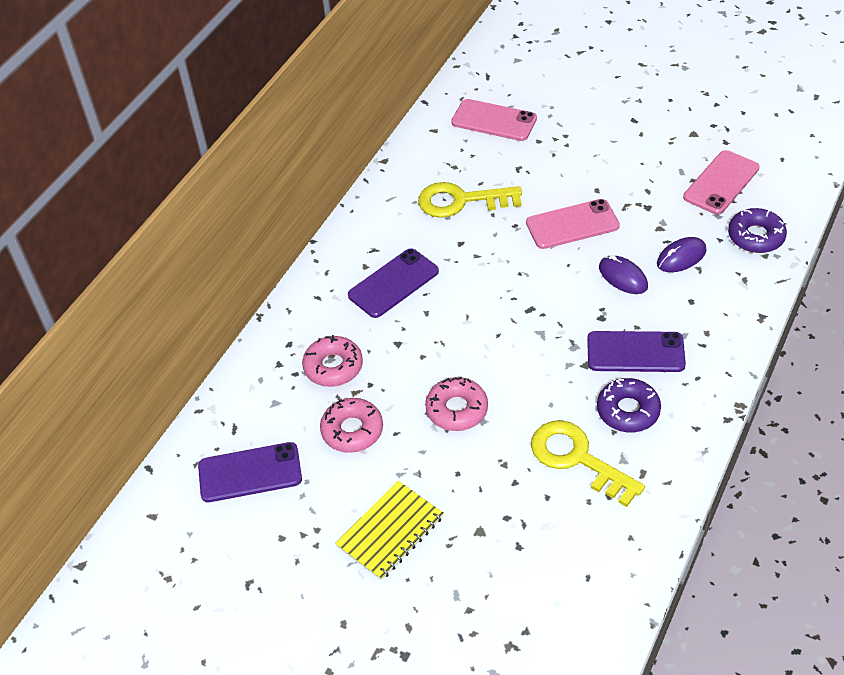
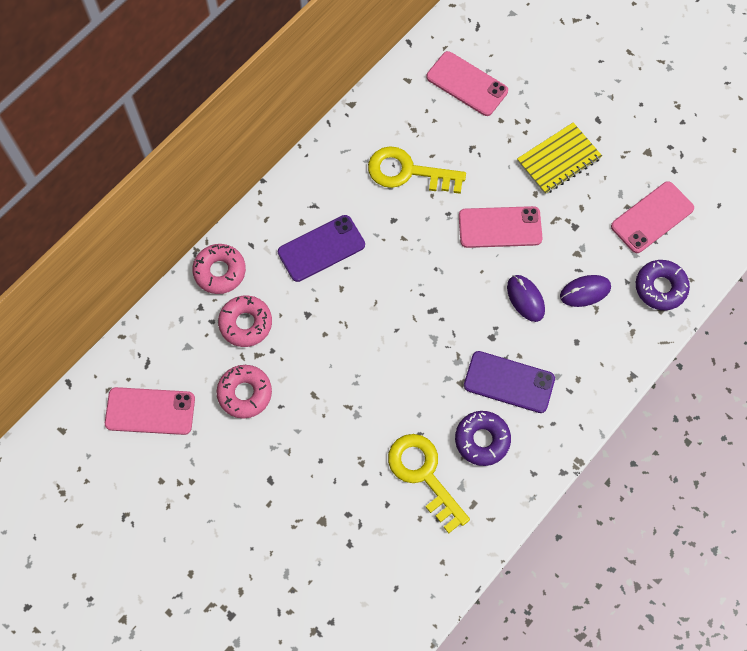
camera: 10 degrees right, 20 degrees up
purple phone [198,442,302,502] -> pink phone [105,387,195,435]
yellow notebook [335,481,444,581] -> yellow notebook moved to [517,122,602,194]
pink donut [425,377,488,431] -> pink donut moved to [192,244,246,294]

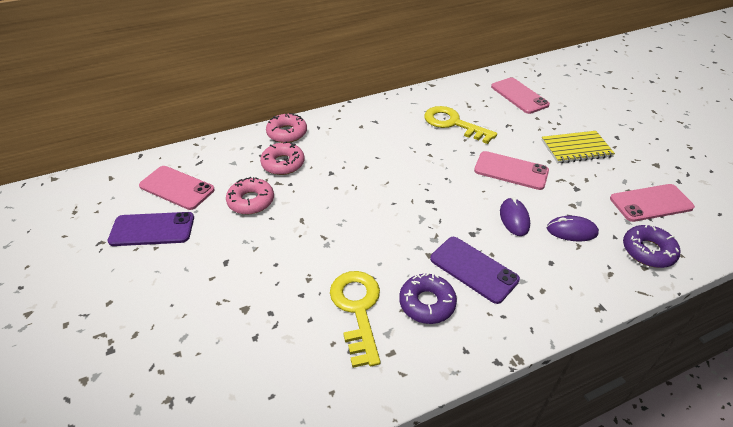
camera: 25 degrees right, 25 degrees down
purple phone [278,215,365,282] -> purple phone moved to [108,212,194,246]

